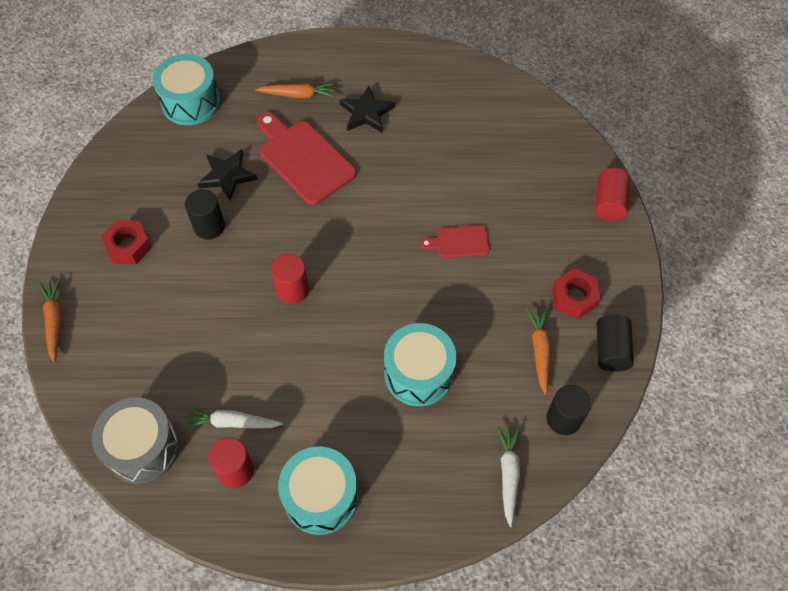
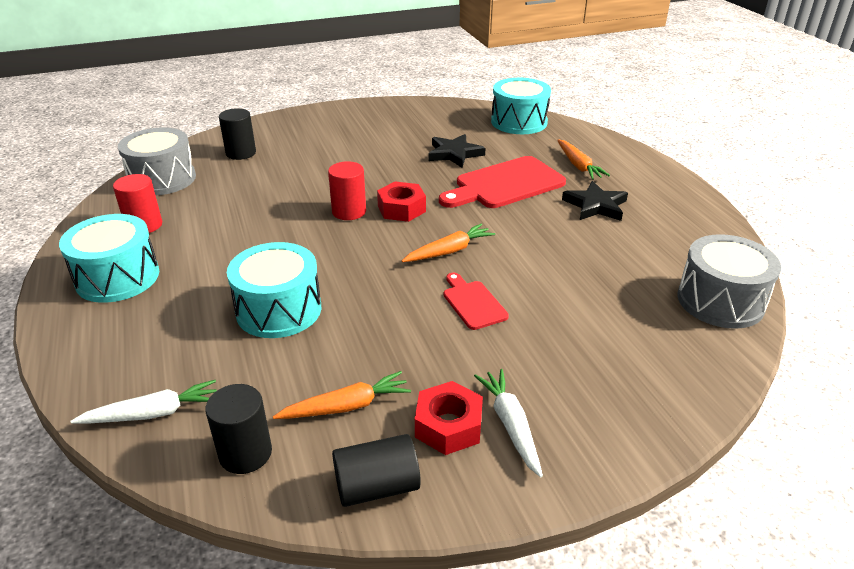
camera: 70 degrees right, 25 degrees down
orange carrot [39,278,62,362] -> orange carrot moved to [402,224,495,262]
red nut [101,220,152,264] -> red nut moved to [377,181,426,222]
white carrot [183,407,283,429] -> white carrot moved to [474,369,543,477]
black cylinder [185,189,225,240] -> black cylinder moved to [219,108,256,160]
red cutting board [257,112,356,205] -> red cutting board turned 150 degrees counterclockwise [439,156,566,208]
red cylinder [595,168,630,221] -> none
none -> grey drum [678,234,781,329]

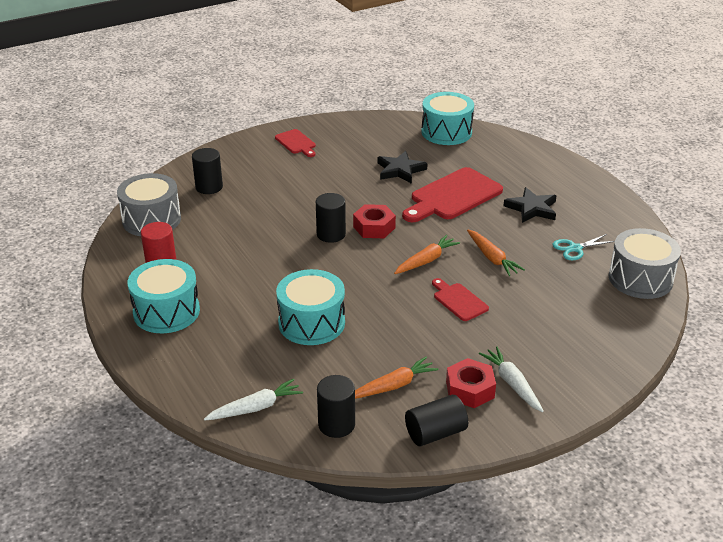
camera: 10 degrees left, 0 degrees up
red cylinder [328,161,366,220] -> black cylinder [316,193,346,243]
orange carrot [557,139,610,180] -> orange carrot moved to [467,229,525,276]
none -> red cutting board [275,129,316,157]
none -> turquoise scissors [553,234,615,260]

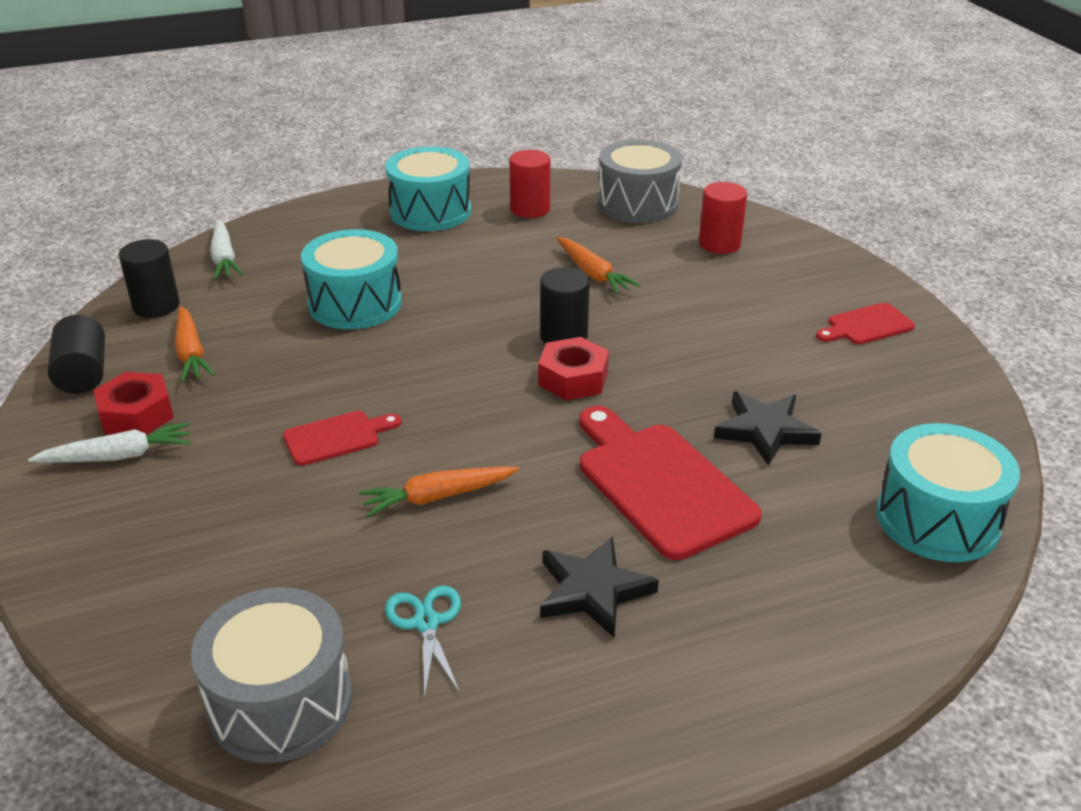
camera: 100 degrees right, 0 degrees up
black cylinder [192,148,223,194] -> red cylinder [699,182,747,254]
orange carrot [394,235,460,274] -> orange carrot moved to [556,237,640,294]

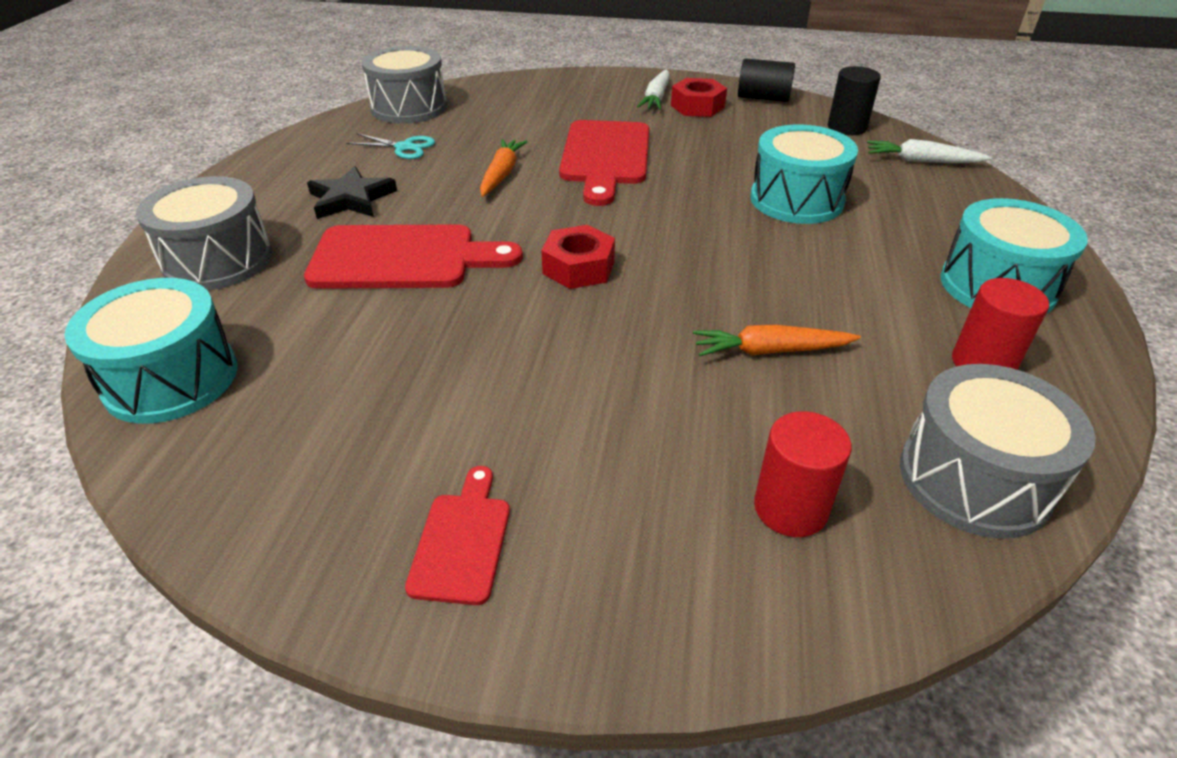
camera: 120 degrees right, 5 degrees up
orange carrot [175,306,215,382] -> none
red cutting board [283,411,401,466] -> red cutting board [559,120,649,206], size x1.90
black cylinder [540,267,590,344] -> none
black star [714,391,822,466] -> none
none -> grey drum [136,176,272,290]

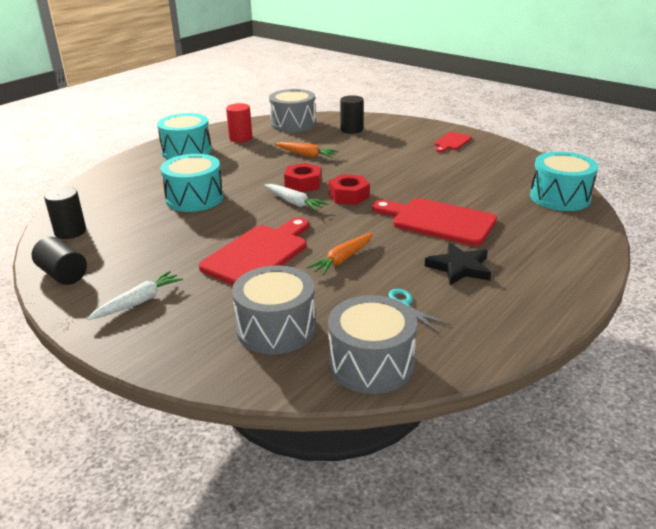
camera: 150 degrees left, 10 degrees down
grey drum [136,176,272,290] -> grey drum moved to [232,265,316,355]
red nut [671,78,727,117] -> red nut moved to [284,163,322,192]
red cylinder [754,411,852,537] -> black cylinder [340,95,364,134]
white carrot [867,139,992,163] -> white carrot moved to [264,184,328,211]

